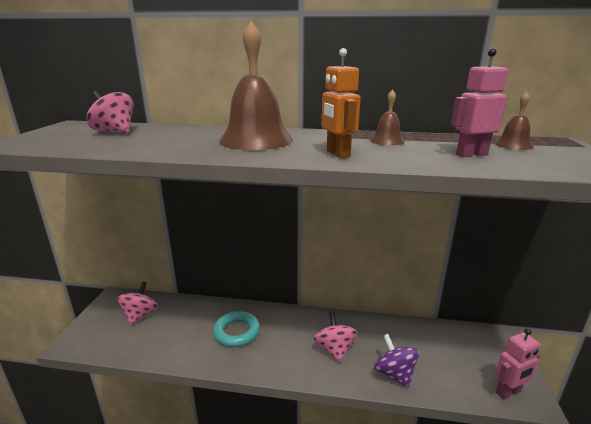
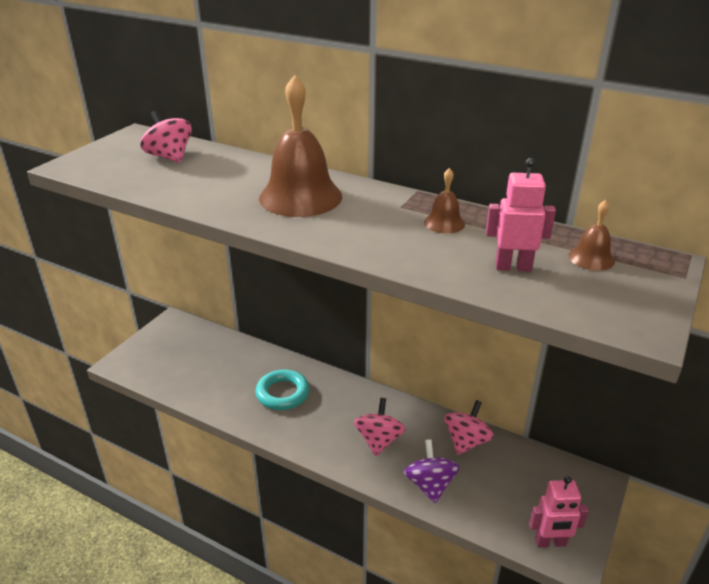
camera: 20 degrees right, 10 degrees up
pink spinning top [117,282,158,326] -> pink spinning top moved to [444,400,494,455]
orange robot [322,48,361,158] -> none

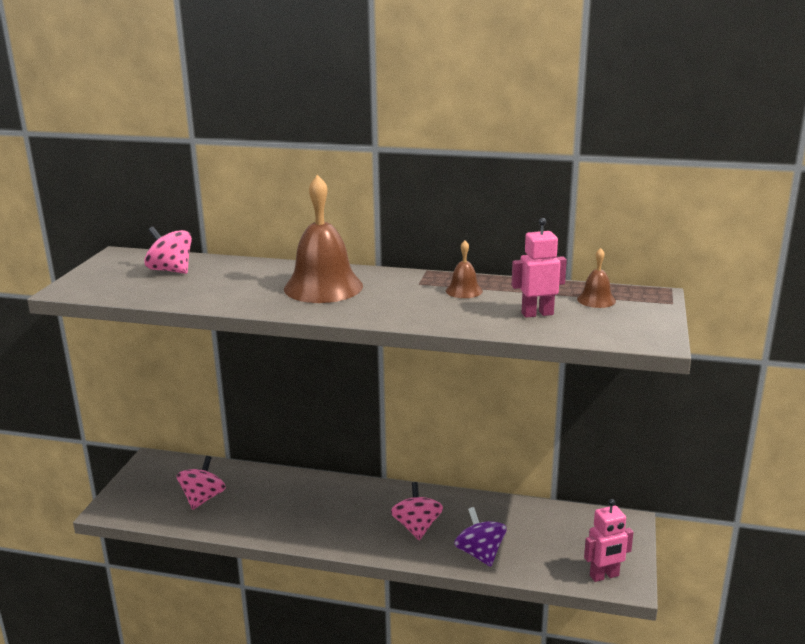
camera: 15 degrees left, 10 degrees down
turquoise ring [255,369,309,410] -> none
pink spinning top [444,400,494,455] -> pink spinning top moved to [177,456,226,510]

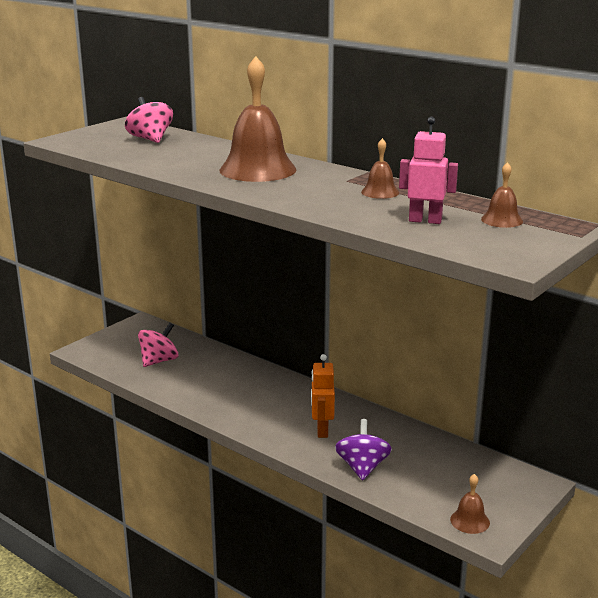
camera: 25 degrees right, 0 degrees up
pink spinning top [391,482,443,540] -> orange robot [311,354,335,438]
pink robot [584,499,634,582] -> brown bell [450,474,490,534]

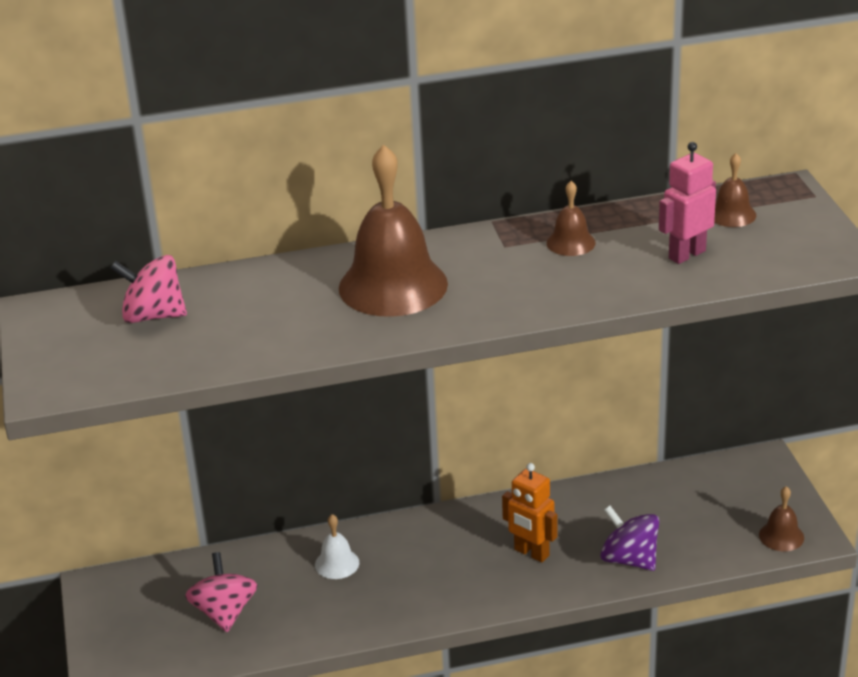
camera: 50 degrees left, 10 degrees up
none -> white bell [315,514,359,579]

